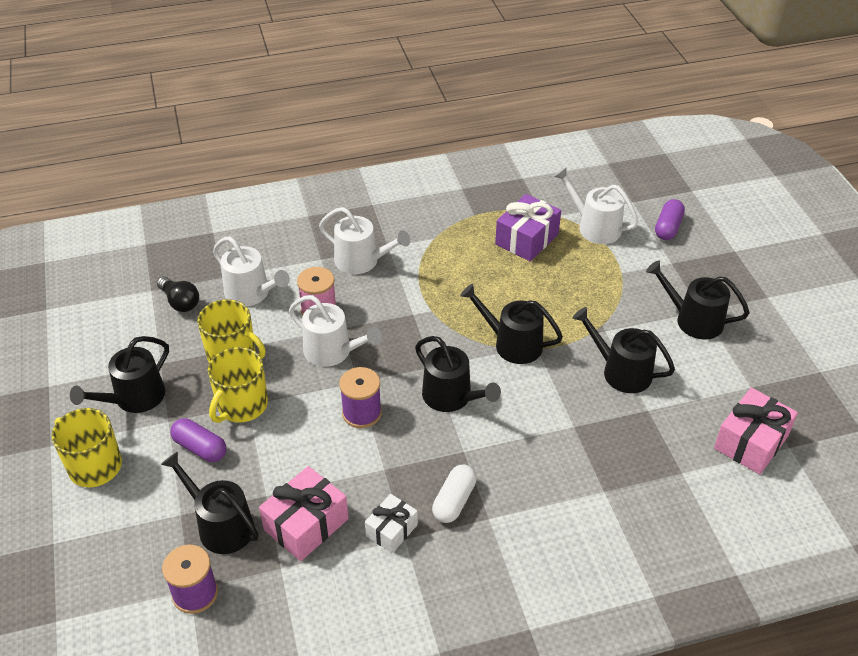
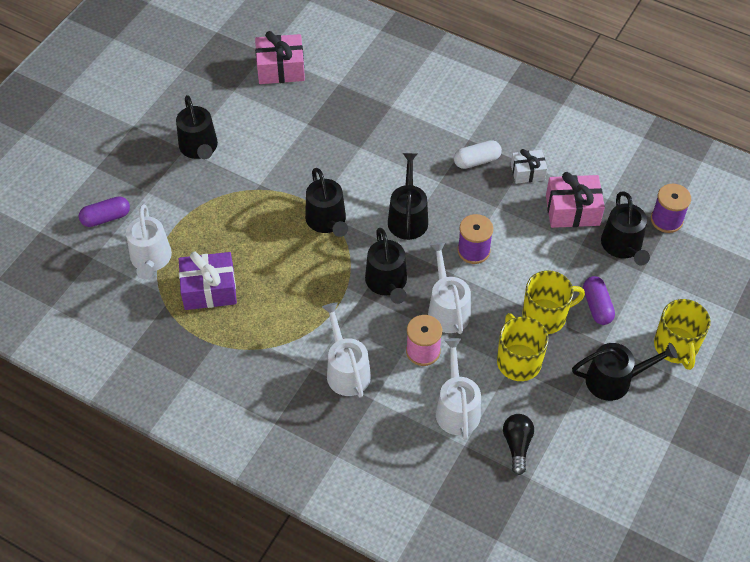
camera: 135 degrees left, 10 degrees up
black watering can [572,307,675,393] -> black watering can moved to [365,228,407,304]

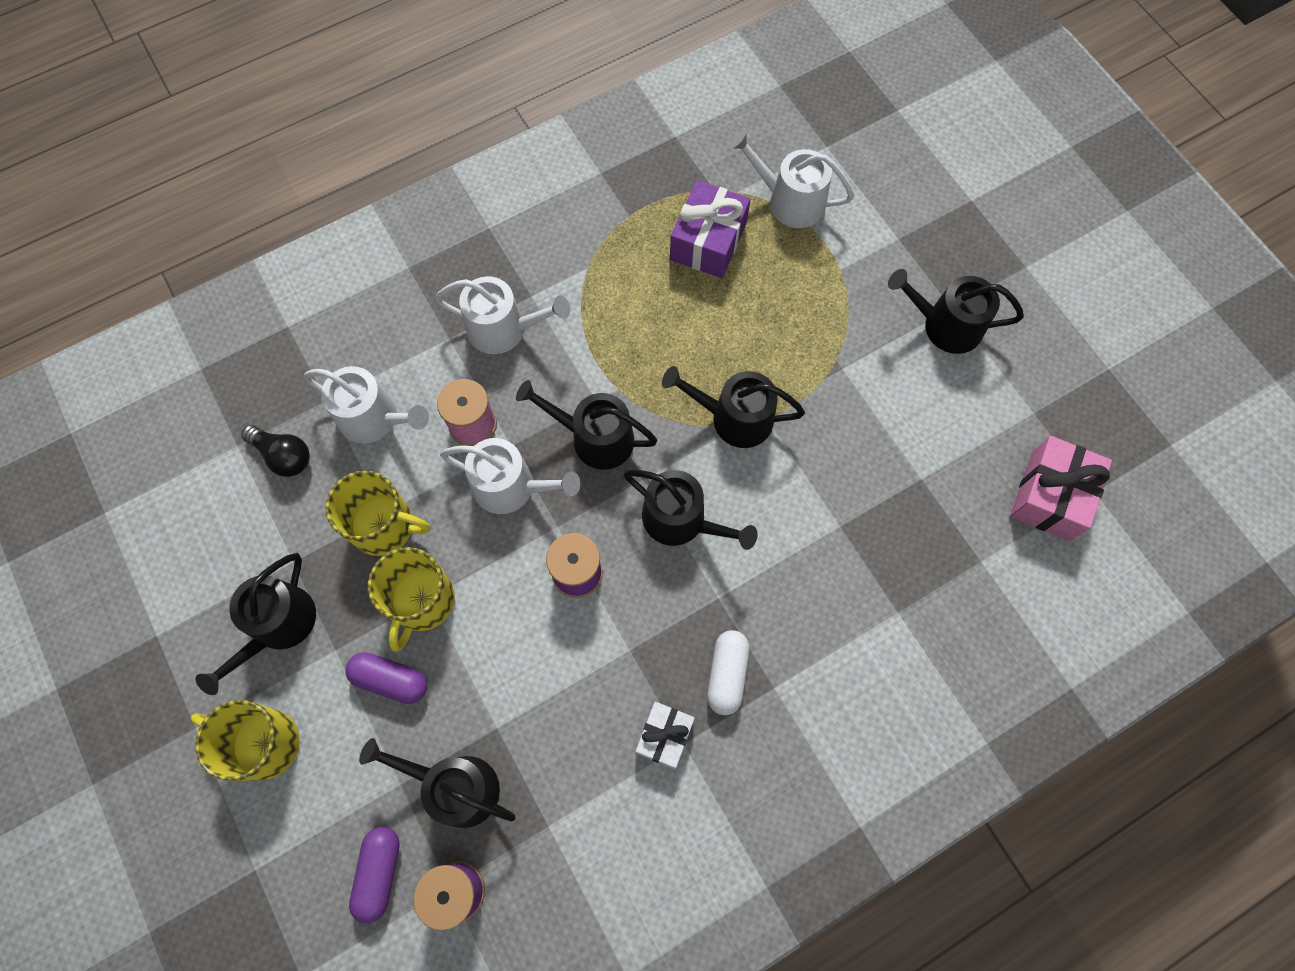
camera: 120 degrees right, 15 degrees up
purple capsule [79,196,130,227] -> purple capsule moved to [349,827,400,924]
pink gift [546,172,605,228] -> none

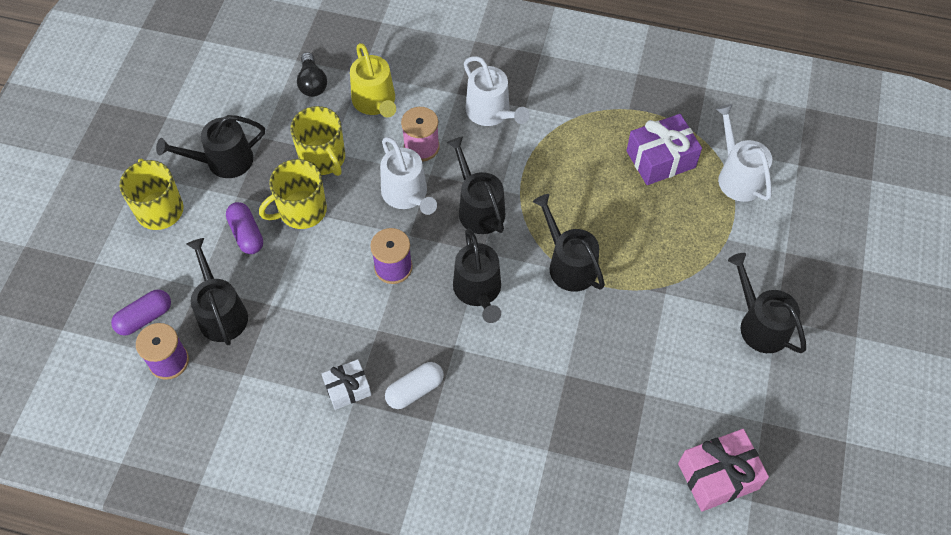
camera: 45 degrees right, 10 degrees down
white watering can [304,366,429,443] -> yellow watering can [350,43,396,117]

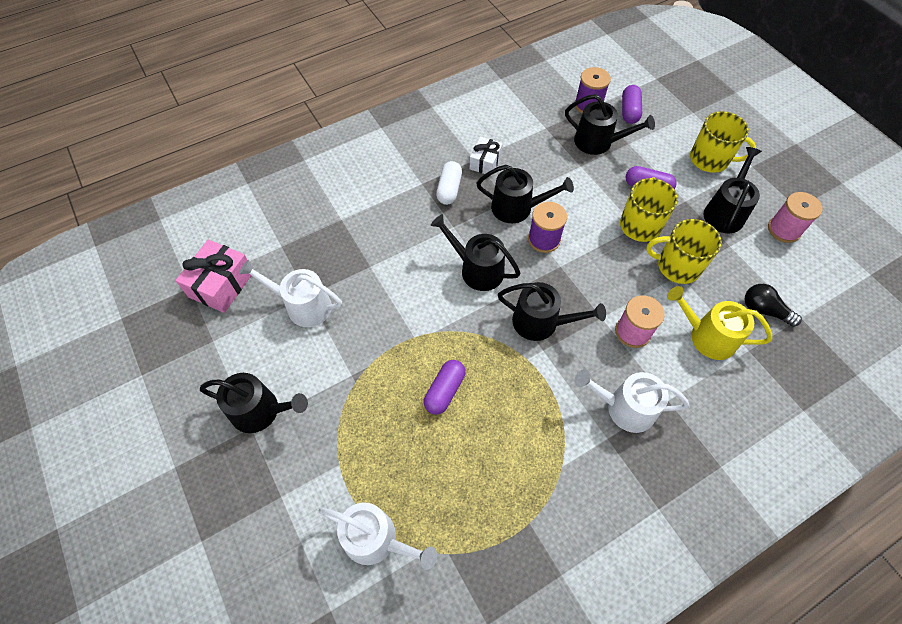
camera: 135 degrees right, 0 degrees up
white watering can [380,137,437,215] -> white watering can moved to [239,260,342,327]
black watering can [533,194,605,292] -> black watering can moved to [476,165,574,223]
purple gift [626,114,702,185] -> none
none -> purple capsule [424,360,466,415]
none -> pink spool [768,192,822,243]

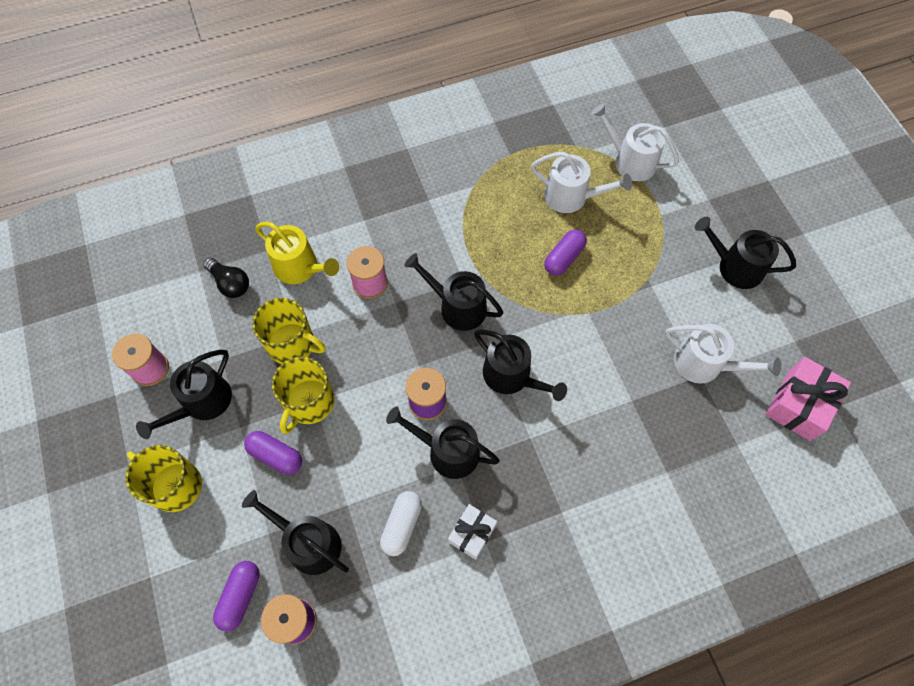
camera: 170 degrees left, 5 degrees up
white capsule [436,161,462,205] -> white capsule moved to [380,491,422,556]
white watering can [574,369,689,433] -> white watering can moved to [531,152,632,213]

